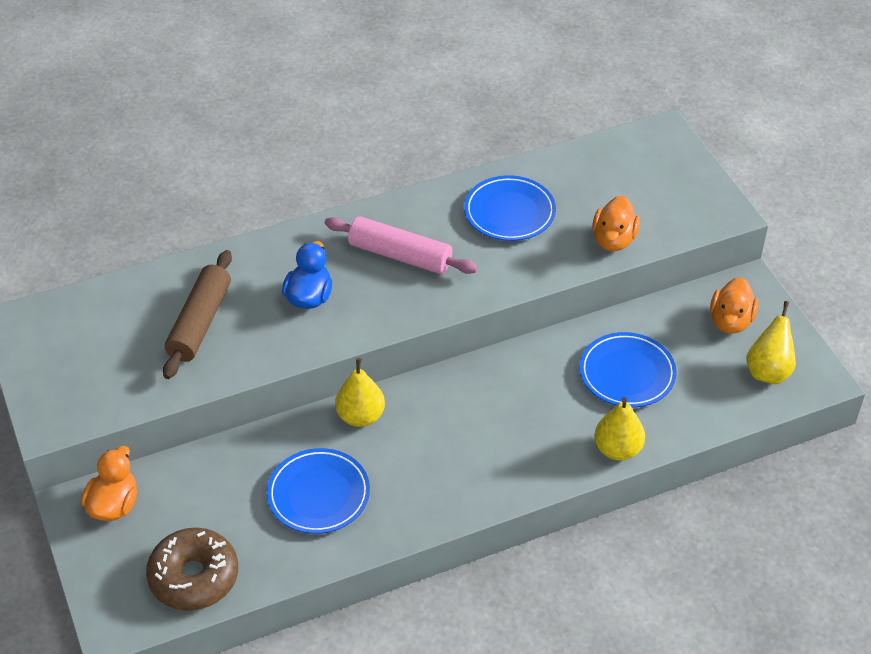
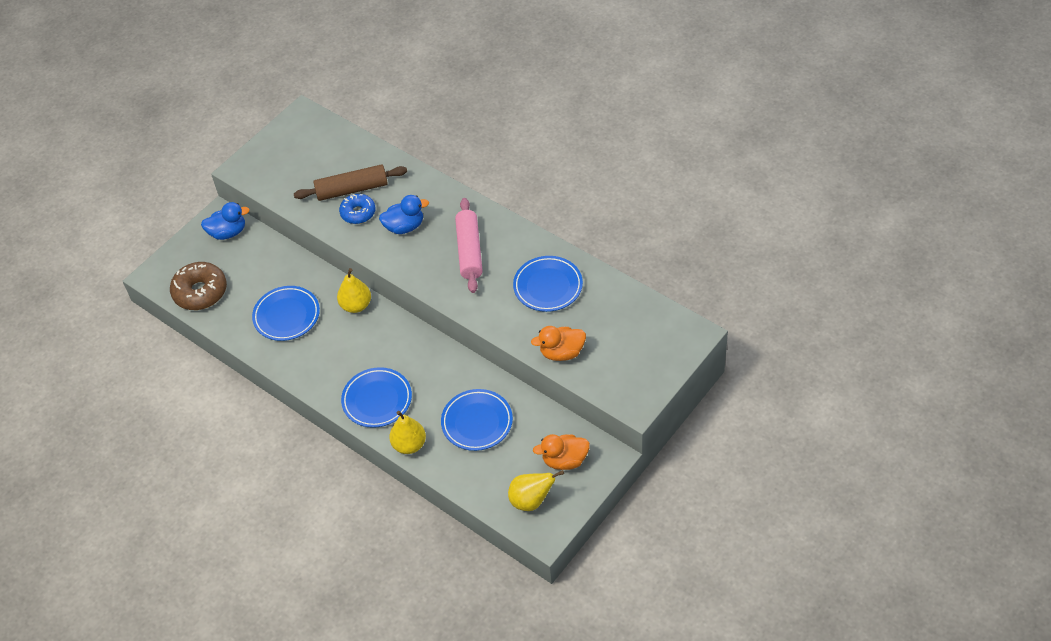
camera: 65 degrees right, 5 degrees up
orange duck [81,446,137,521] -> blue duck [201,202,250,240]
none -> blue donut [339,194,375,224]
none -> blue plate [341,367,412,428]

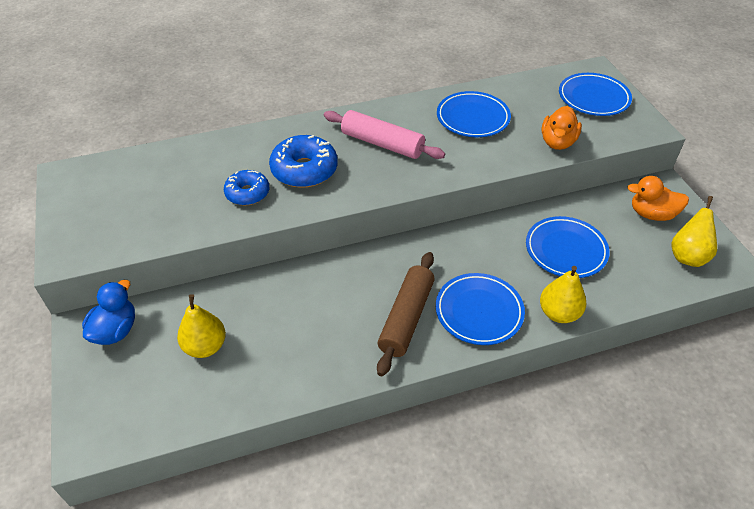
camera: 60 degrees left, 5 degrees down
brown donut [170,262,227,310] -> none
blue plate [252,286,320,341] -> blue plate moved to [559,73,632,116]
brown rolling pin [294,165,407,201] -> brown rolling pin moved to [377,252,435,376]
yellow pear [337,268,371,313] -> yellow pear moved to [177,294,226,358]
blue duck [379,195,429,234] -> blue donut [269,135,338,188]
orange duck [533,434,590,470] -> orange duck turned 75 degrees clockwise [627,176,689,221]

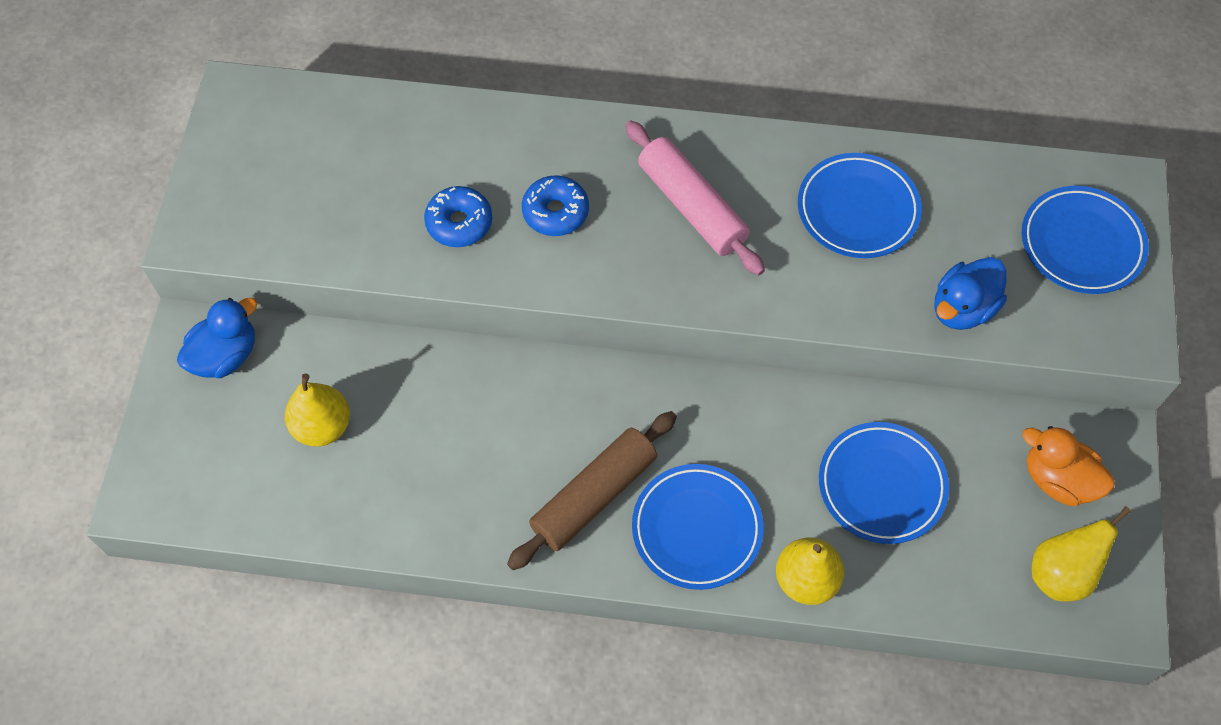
camera: 25 degrees right, 15 degrees up
blue donut [269,135,338,188] -> blue donut [522,175,589,236], size x0.64
orange duck [541,106,582,150] -> blue duck [934,257,1007,330]

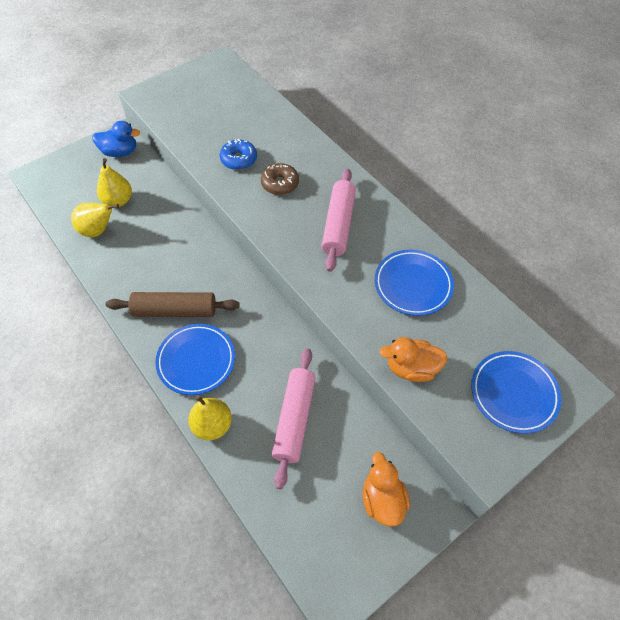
camera: 45 degrees right, 5 degrees down
blue donut [522,175,589,236] -> brown donut [261,163,299,195]
blue plate [819,422,949,544] -> pink rolling pin [272,348,316,489]
blue duck [934,257,1007,330] -> orange duck [379,337,448,382]
yellow pear [1032,506,1131,602] -> yellow pear moved to [71,203,119,237]

